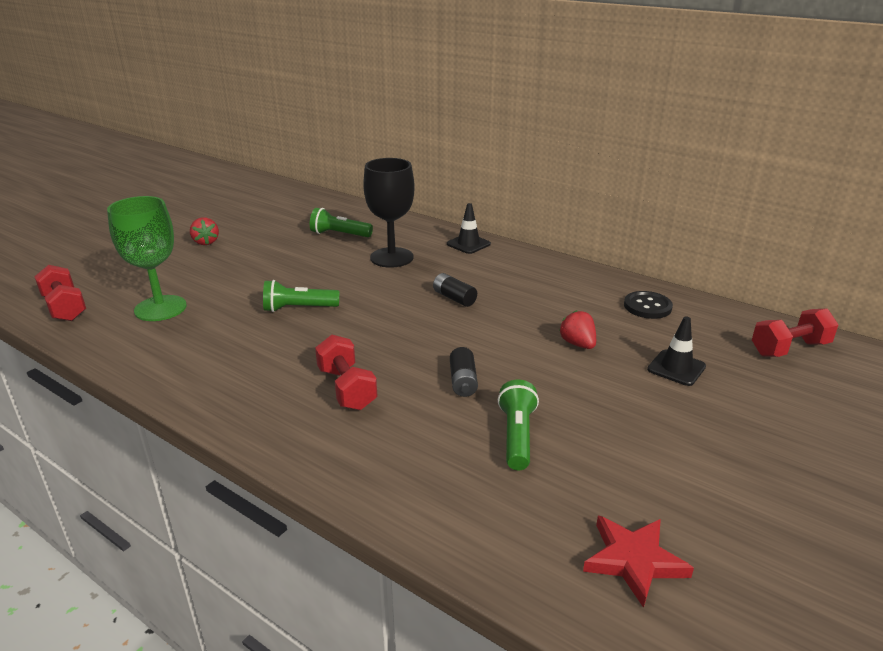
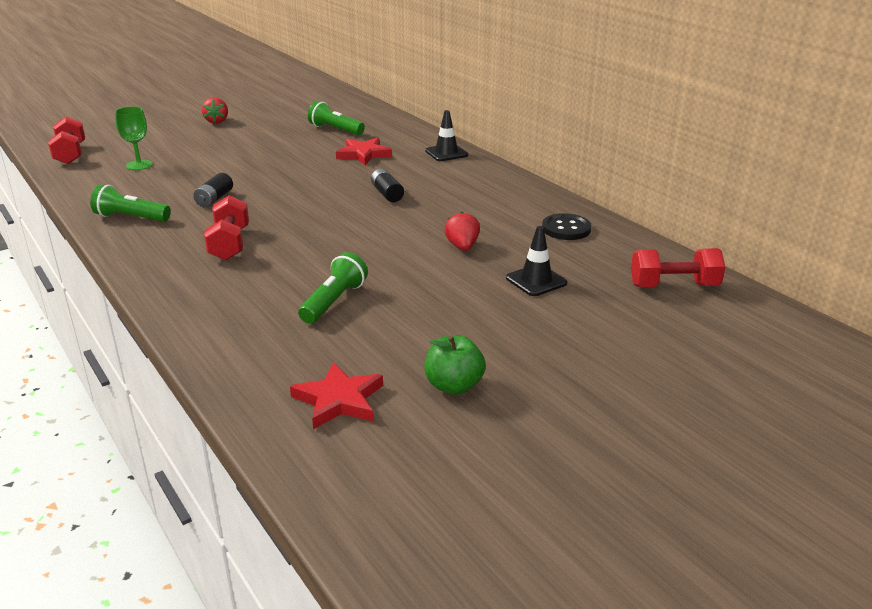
camera: 20 degrees right, 0 degrees up
green goblet [107,196,187,321] -> green goblet [115,106,153,170], size x0.58
green flashlight [263,280,339,312] -> green flashlight moved to [90,184,171,222]
black goblet [363,158,415,268] -> red star [336,138,392,165]
black battery [450,347,478,397] -> black battery moved to [193,173,233,207]
none -> green apple [424,335,486,395]

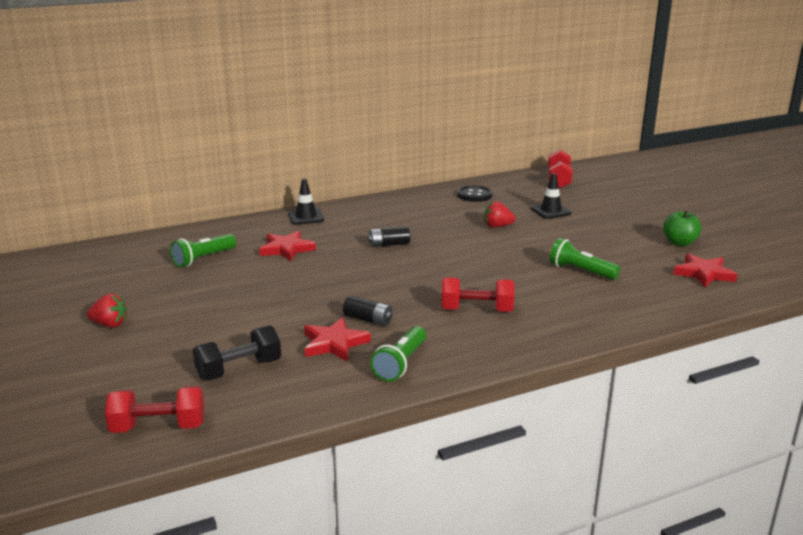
camera: 80 degrees left, 5 degrees down
green goblet [115,106,153,170] -> black dumbbell [193,325,281,381]
none -> red star [304,317,371,362]

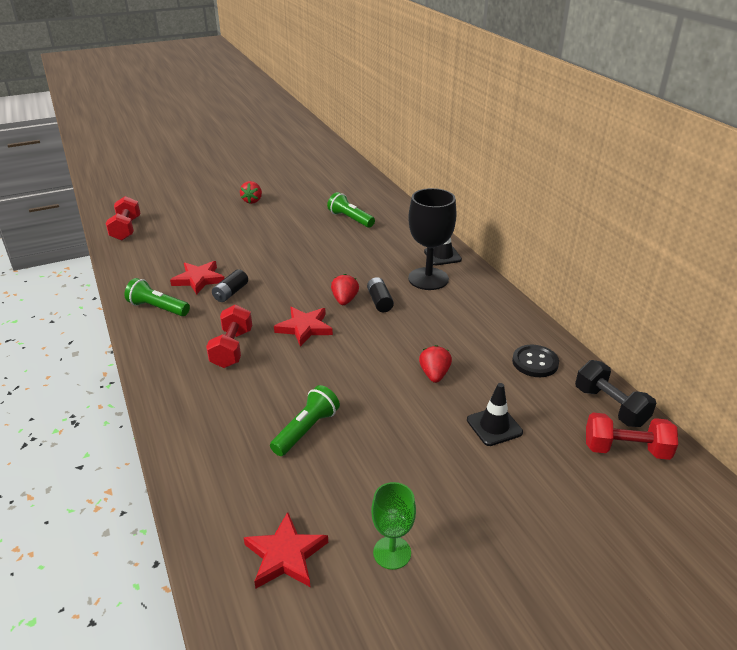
camera: 90 degrees right, 10 degrees up
black dumbbell [193,325,281,381] -> black dumbbell moved to [575,360,656,427]
red star [259,231,316,261] -> red star moved to [274,307,333,347]
green apple [663,210,701,246] -> green goblet [371,482,416,570]
none -> red strawberry [331,274,359,305]
none -> black goblet [408,188,457,290]

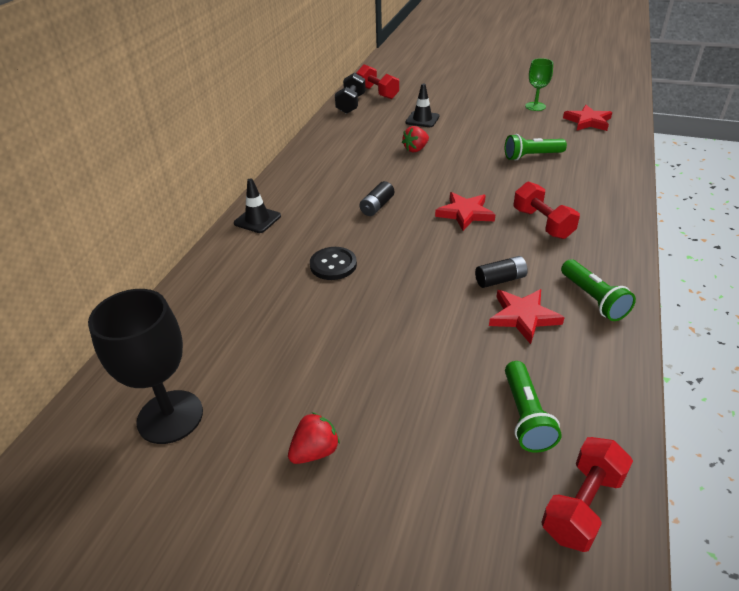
camera: 135 degrees left, 5 degrees up
red dumbbell [206,304,252,368] -> red dumbbell turned 75 degrees counterclockwise [514,181,580,239]
green flashlight [327,192,375,228] -> green flashlight moved to [505,361,562,453]
red strawberry [331,274,359,305] -> none
black goblet [408,188,457,290] -> black goblet moved to [88,289,203,444]
black button [512,345,559,377] -> black button moved to [310,247,357,280]

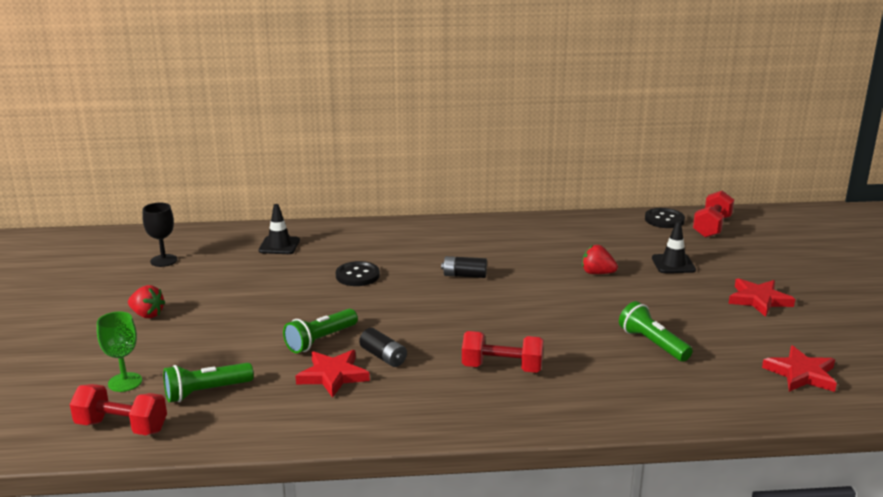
camera: 65 degrees right, 15 degrees down
black goblet [88,289,203,444] -> black goblet [142,203,178,267], size x0.58
black traffic cone [234,178,281,233] -> black traffic cone moved to [258,204,300,254]
black dumbbell [335,73,366,114] -> black button [645,208,685,228]
red star [435,192,496,231] -> red star moved to [729,278,795,317]
red dumbbell [514,181,580,239] -> red dumbbell turned 60 degrees clockwise [462,331,544,373]
green goblet [525,58,553,111] -> green goblet moved to [97,312,142,392]
green flashlight [561,260,636,321] -> green flashlight moved to [283,309,358,353]

